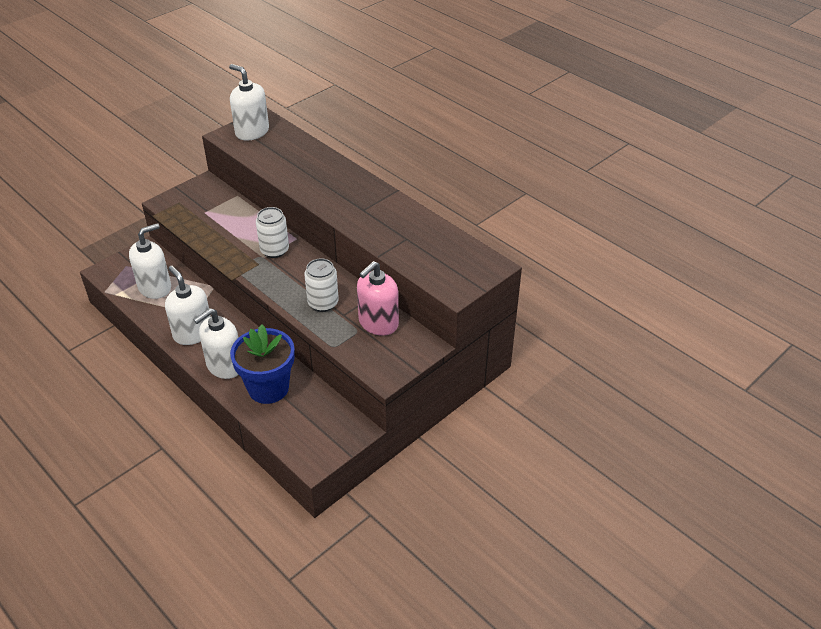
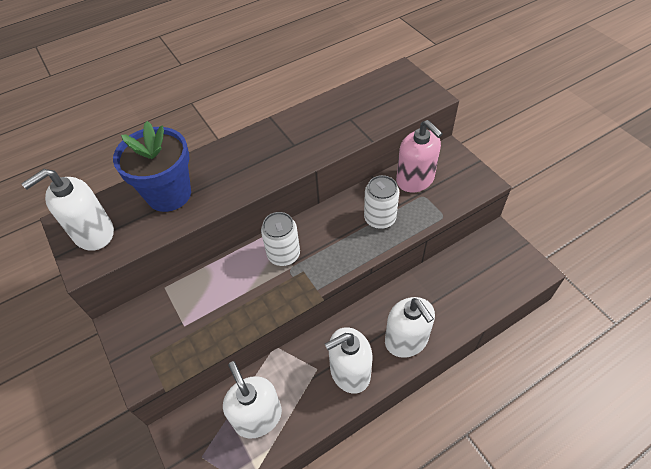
camera: 75 degrees left, 10 degrees up
blue flower pot [230,324,295,404] -> blue flower pot moved to [113,121,191,212]

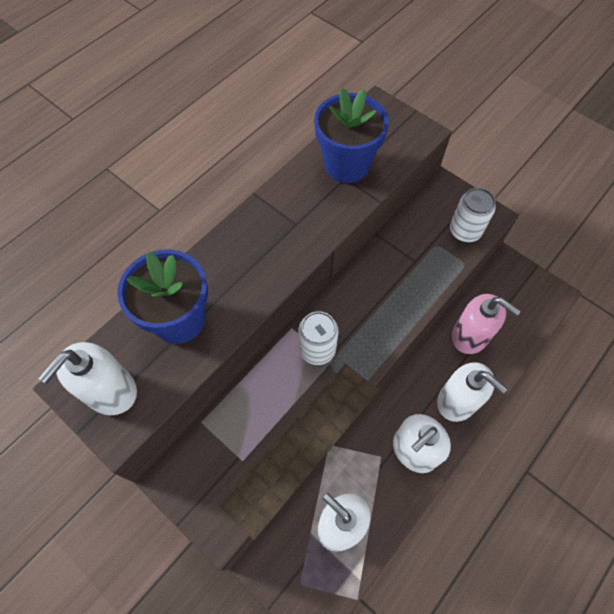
camera: 20 degrees left, 10 degrees up
white can [364,175,399,229] -> white can moved to [450,188,496,242]
pink soap dispenser [396,120,443,192] -> pink soap dispenser moved to [452,294,521,354]
none -> blue flower pot [314,88,389,183]

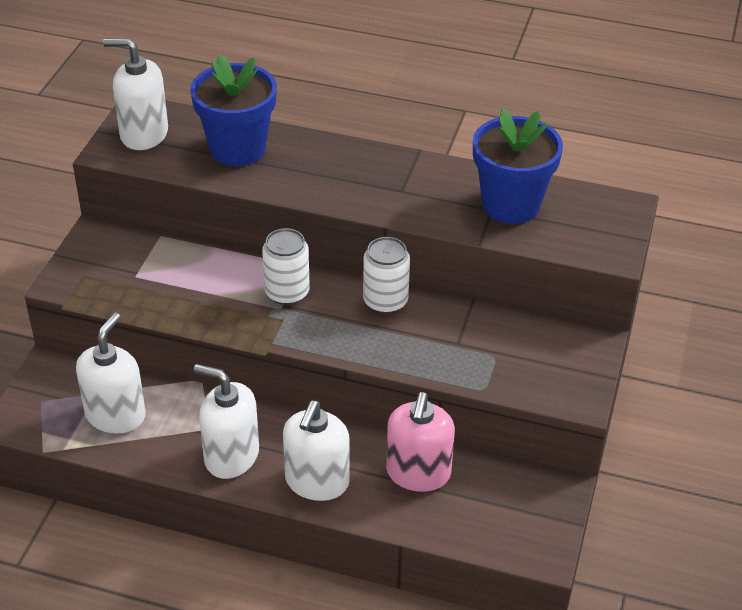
camera: 65 degrees right, 20 degrees down
white can [450,188,496,242] -> white can moved to [363,237,410,314]

